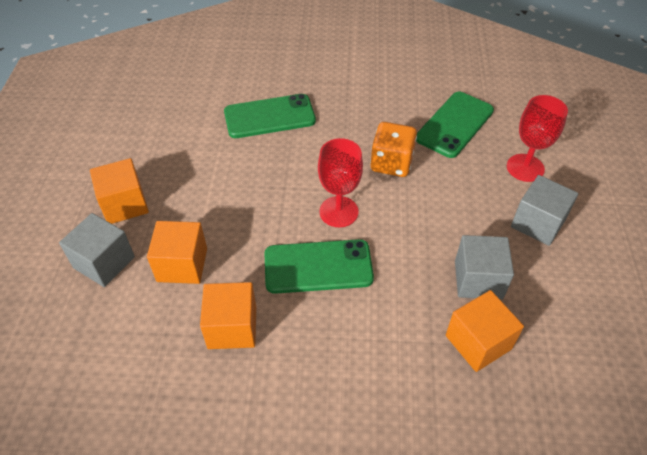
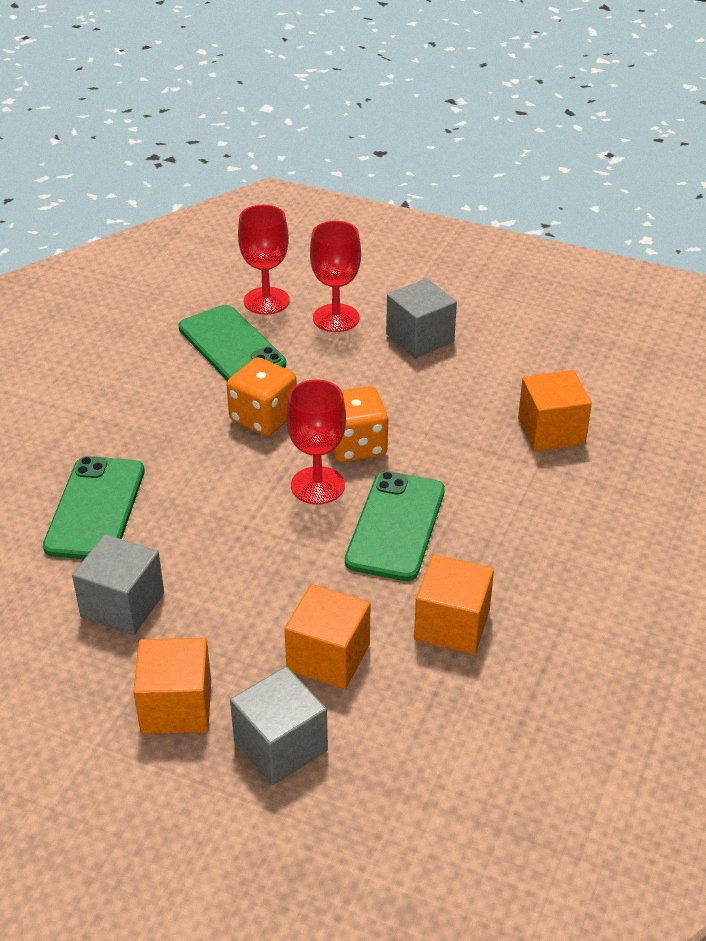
camera: 70 degrees left, 10 degrees down
grey cube [455,235,514,300] -> grey cube moved to [72,534,164,635]
none -> red goblet [238,205,290,315]
none -> orange dice [333,386,389,462]

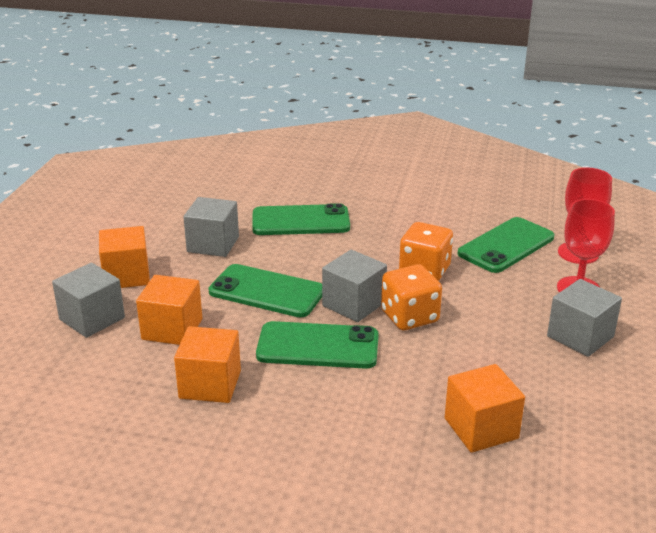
camera: 80 degrees right, 10 degrees down
red goblet [286,380,346,504] -> grey cube [322,249,387,322]
none -> green phone [209,264,322,318]

